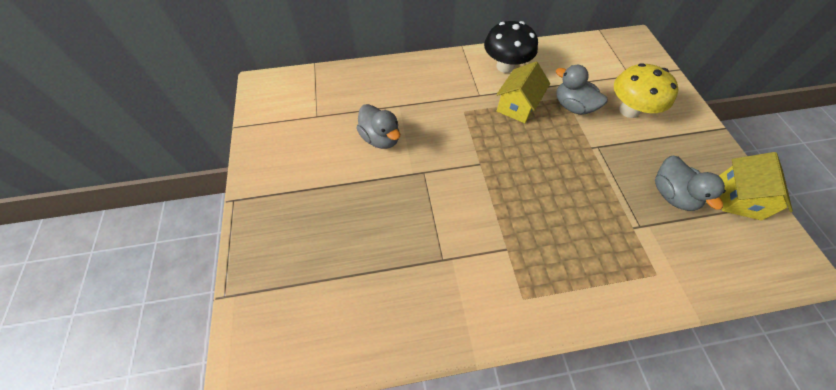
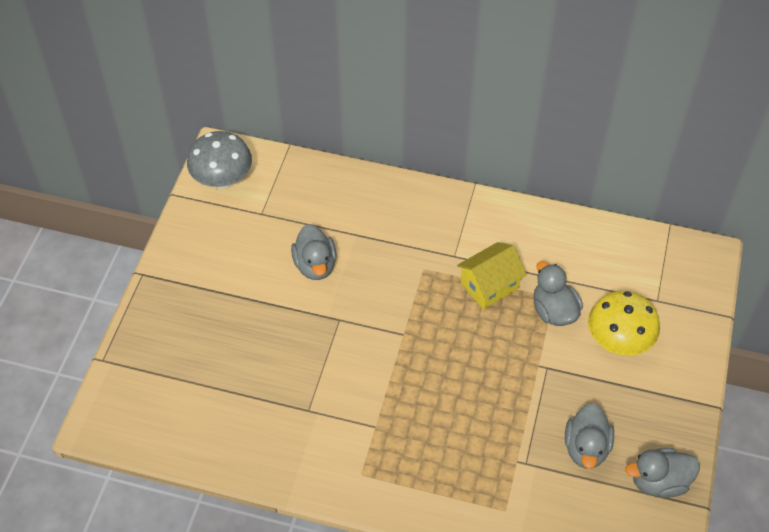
camera: 25 degrees right, 5 degrees down
black mushroom [484,21,538,73] -> none
yellow house [719,152,793,220] -> grey duck [625,448,700,498]
none -> grey mushroom [187,131,252,190]

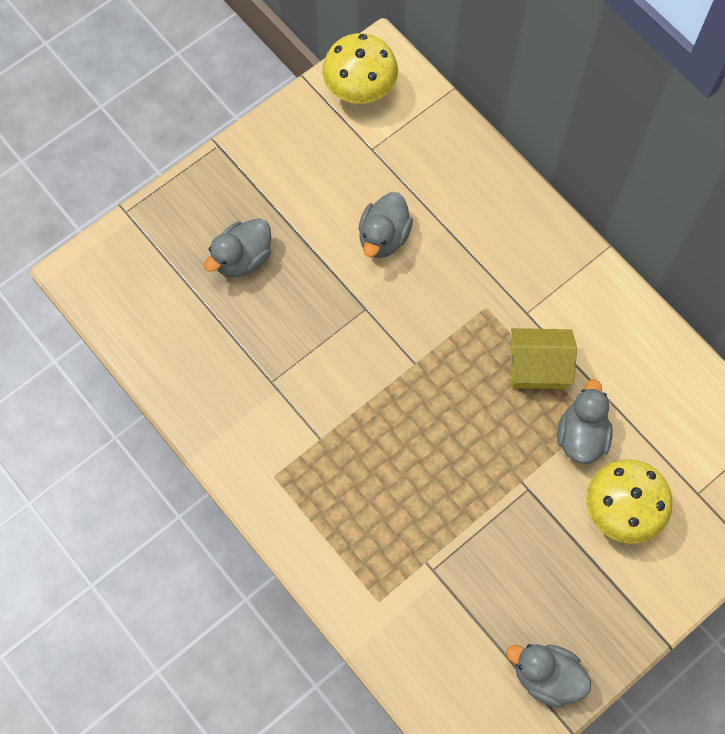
camera: 35 degrees right, 15 degrees up
grey mushroom [187,131,252,190] -> yellow mushroom [322,33,398,104]
grey duck [565,403,614,469] -> grey duck moved to [204,218,271,278]

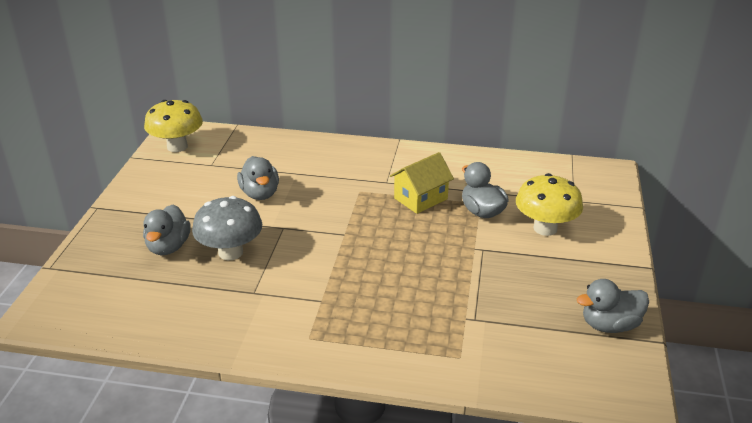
camera: 40 degrees left, 35 degrees down
none -> grey mushroom [192,196,262,260]

